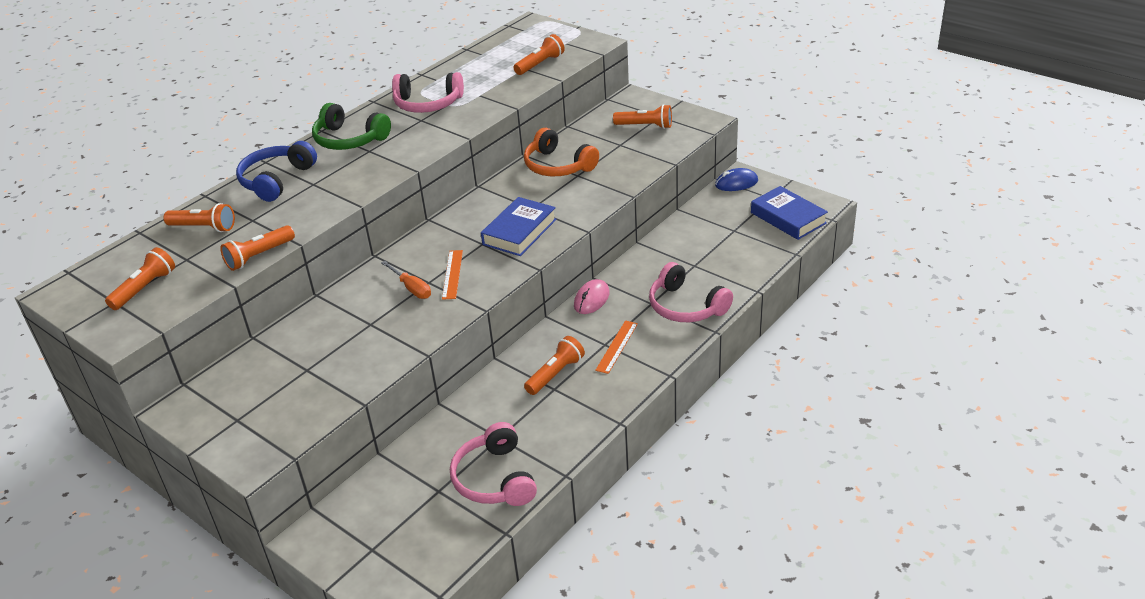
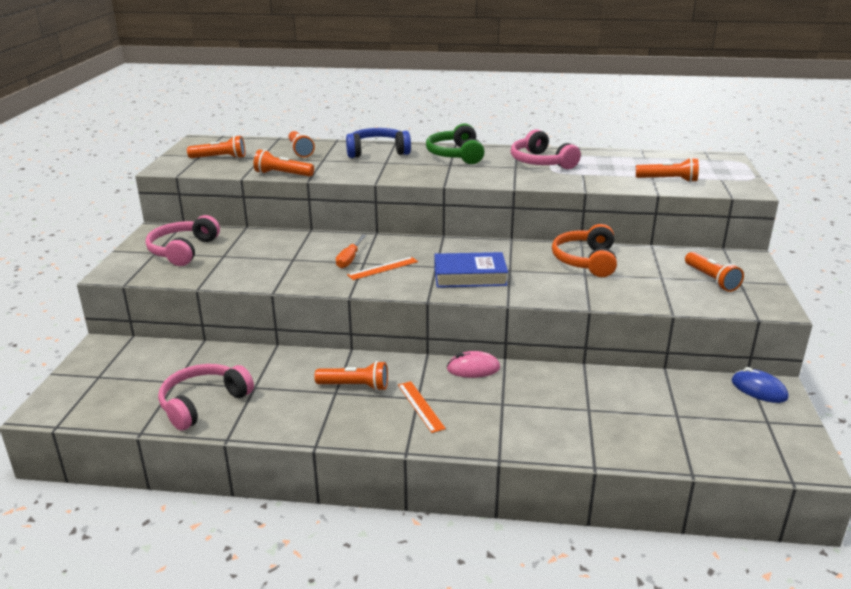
camera: 55 degrees right, 10 degrees down
orange ruler [595,320,638,374] -> orange ruler turned 75 degrees clockwise [398,381,446,433]
pink headphones [649,262,733,322] -> pink headphones moved to [145,215,220,266]
blue book [751,186,828,240] -> none

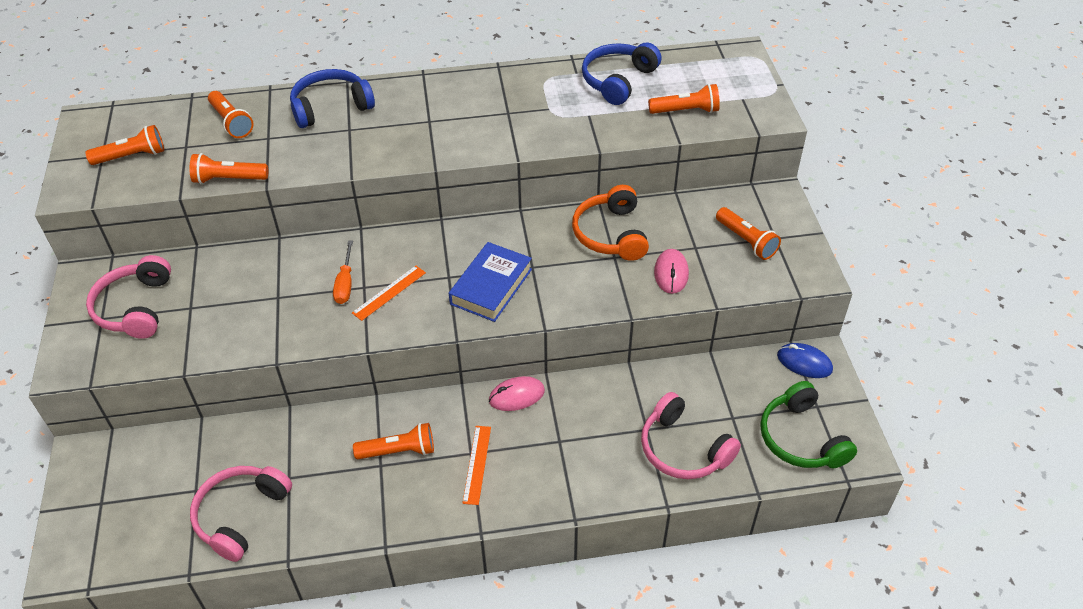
camera: 15 degrees left, 20 degrees up
orange ruler [398,381,446,433] -> orange ruler turned 45 degrees clockwise [462,426,491,505]
green headphones [426,123,484,164] -> green headphones moved to [760,381,857,468]
blue book [434,252,508,288] -> blue book turned 45 degrees counterclockwise [449,242,532,322]
pink headphones [511,129,581,169] -> pink headphones moved to [641,392,741,479]
none -> blue headphones [582,43,662,105]
none -> pink mouse [654,249,689,294]

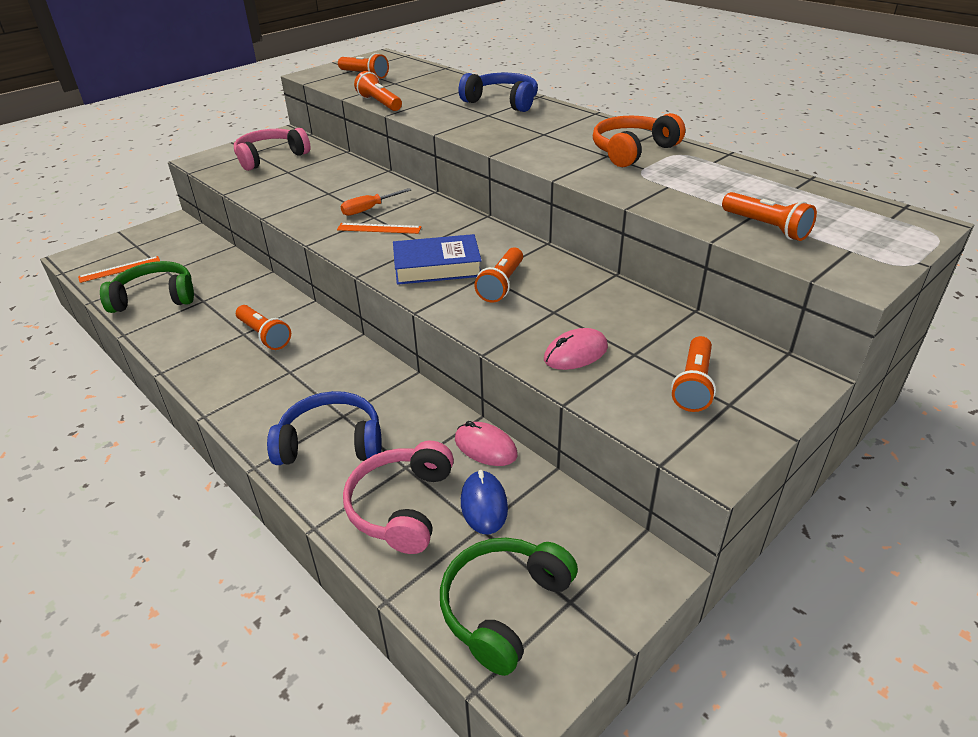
camera: 55 degrees right, 10 degrees down
pink headphones [190,466,292,562] -> green headphones [100,261,194,313]
orange flashlight [208,91,253,138] -> orange flashlight moved to [474,247,523,303]
orange ruler [462,426,491,505] -> orange ruler moved to [78,256,160,283]
pink mouse [489,376,545,411] -> pink mouse moved to [455,421,518,466]
orange headphones [572,185,649,261] -> orange headphones moved to [593,113,685,167]
blue headphones [582,43,662,105] -> blue headphones moved to [267,391,382,465]
blue mouse [777,343,833,378] -> blue mouse moved to [461,470,508,534]

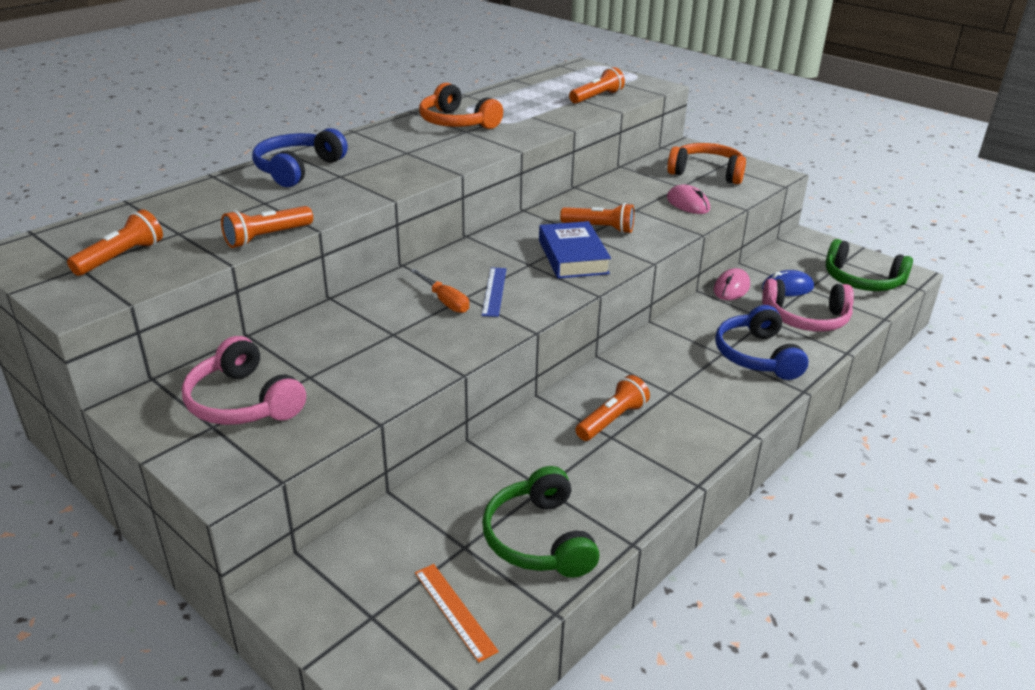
camera: 95 degrees left, 5 degrees down
orange ruler [337,223,421,234] -> blue ruler [482,267,506,317]
orange flashlight [671,336,716,412] -> orange headphones [667,143,746,184]

